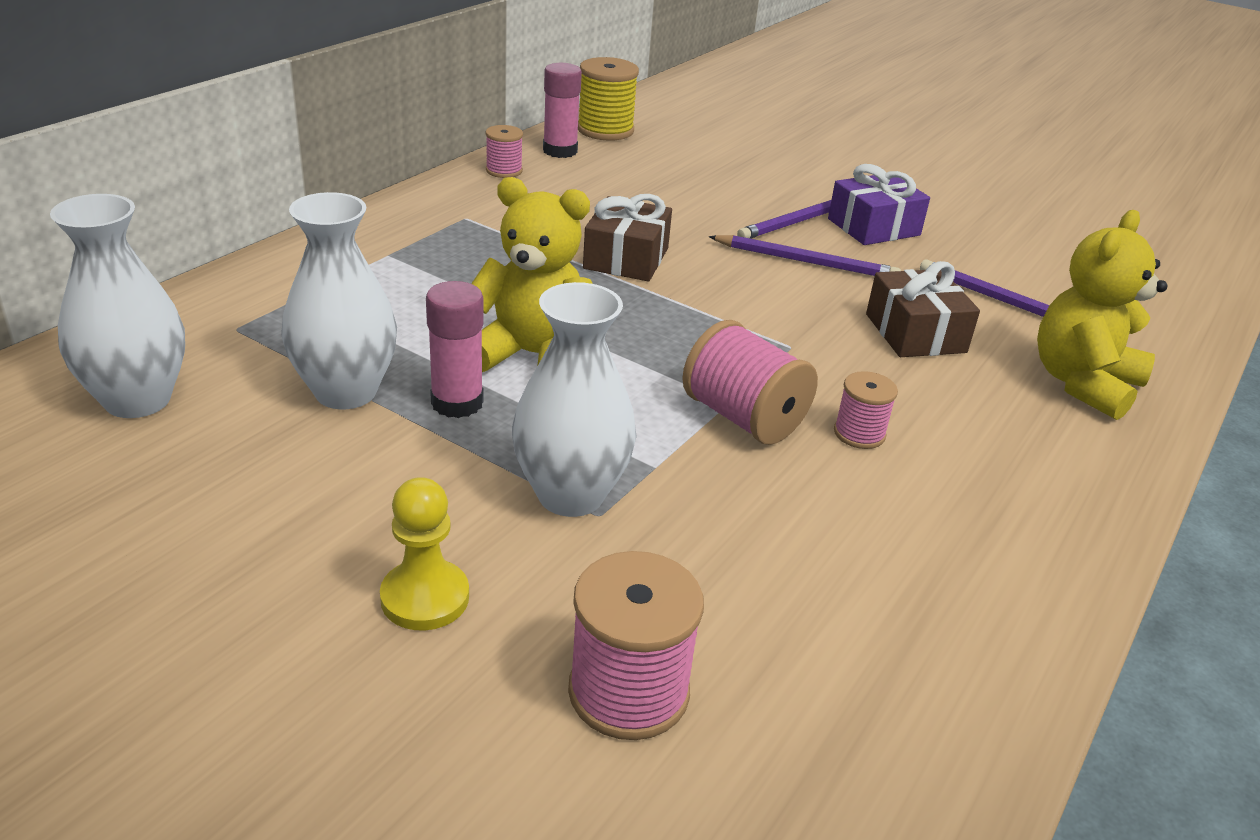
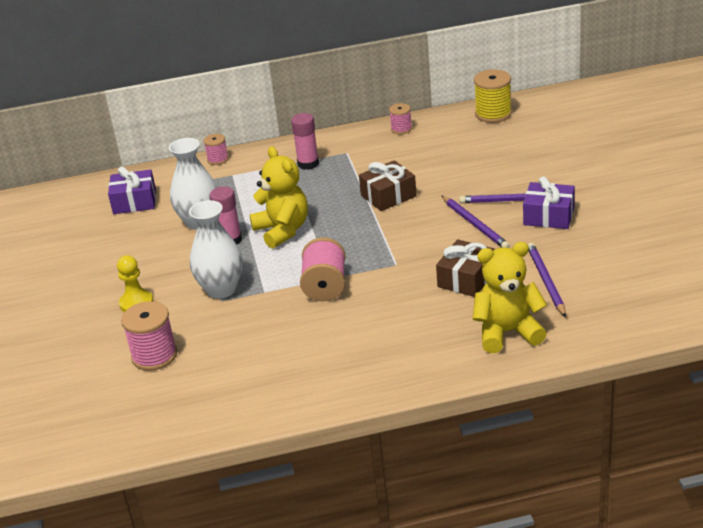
camera: 50 degrees right, 0 degrees up
white vase [50,194,185,418] -> purple gift [108,166,156,214]
pink glue stick [543,63,582,158] -> pink glue stick moved to [291,113,319,170]
pink spool [834,371,898,449] -> pink spool moved to [204,134,229,165]

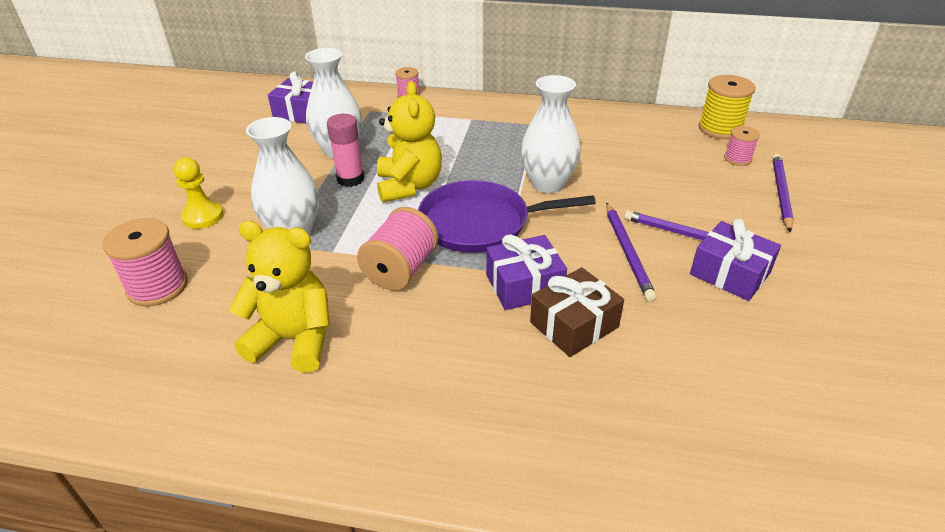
camera: 20 degrees right, 5 degrees up
pink glue stick [291,113,319,170] -> none
brown gift [359,160,417,211] -> white vase [521,75,581,193]
pink spool [389,103,412,134] -> pink spool moved to [724,126,760,166]
yellow teddy bear [473,242,547,353] -> yellow teddy bear moved to [229,221,330,373]
purple pencil [528,243,566,317] -> purple pencil moved to [773,154,794,232]
none -> purple pan [418,180,596,253]
none -> purple gift [486,234,567,310]

